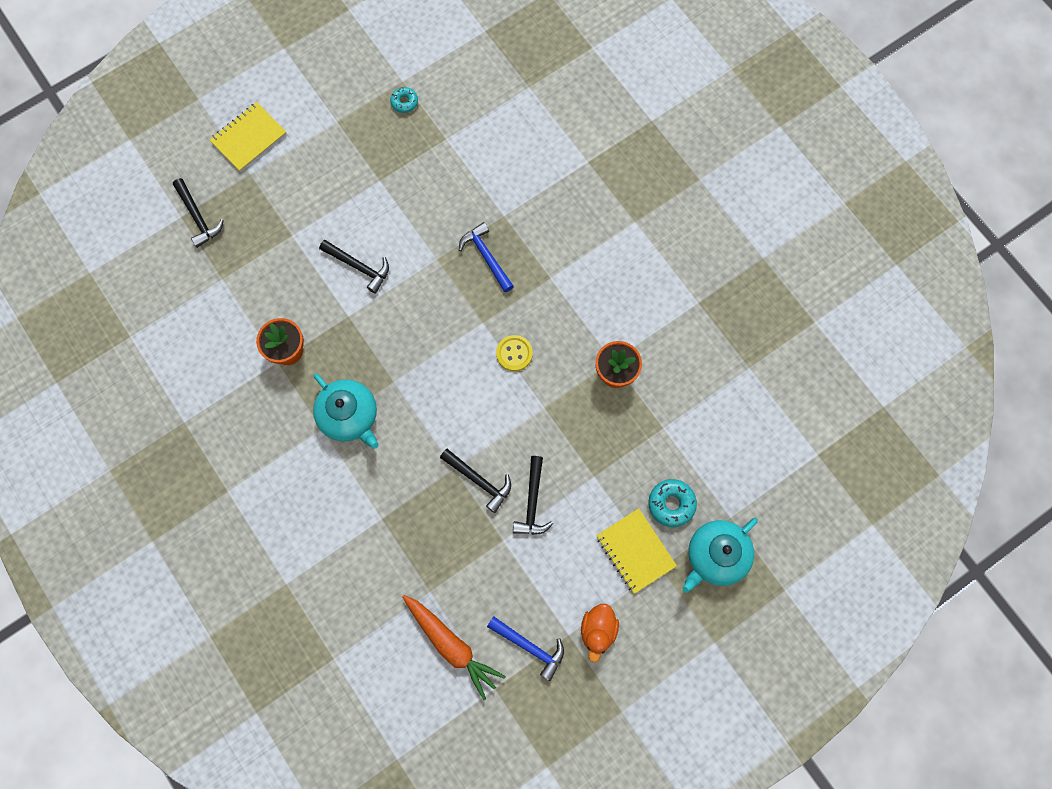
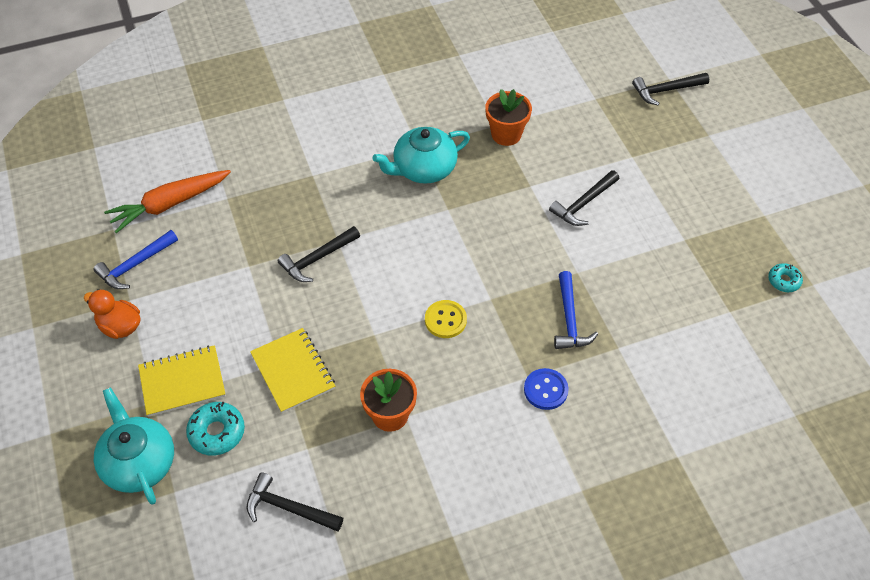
camera: 105 degrees right, 20 degrees down
yellow notebook [210,102,287,172] -> yellow notebook moved to [250,328,335,413]
blue hammer [459,222,514,292] -> blue hammer turned 105 degrees clockwise [554,271,598,349]
black hammer [513,456,553,535] -> black hammer moved to [246,472,343,532]
none -> blue button [524,368,569,410]

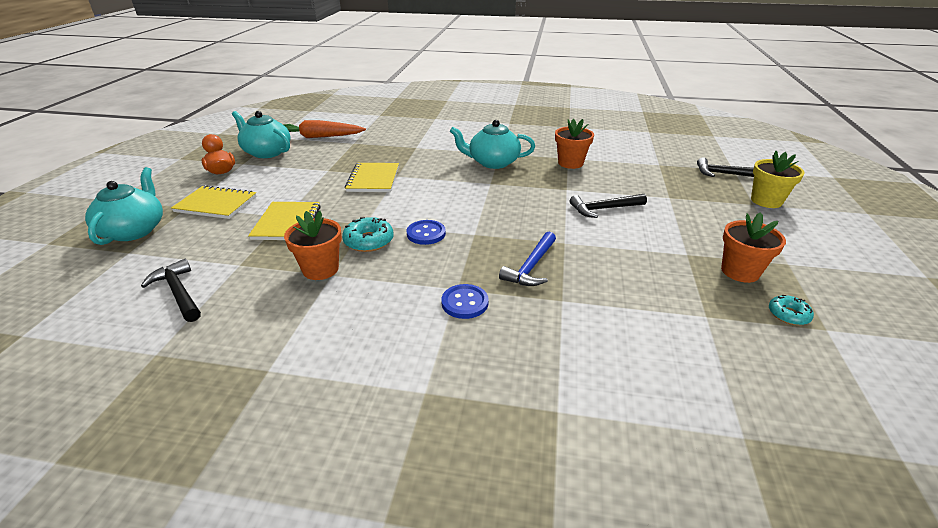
camera: 30 degrees right, 20 degrees down
blue hammer [93,230,178,289] -> turquoise teapot [232,111,291,158]
turquoise donut [186,402,245,456] -> turquoise donut moved to [342,217,393,252]
black hammer [278,226,360,282] -> yellow notebook [345,163,399,192]
yellow button [425,300,467,338] -> blue button [407,220,446,245]
none -> orange flower pot [721,212,786,283]
none -> yellow flower pot [751,150,804,208]

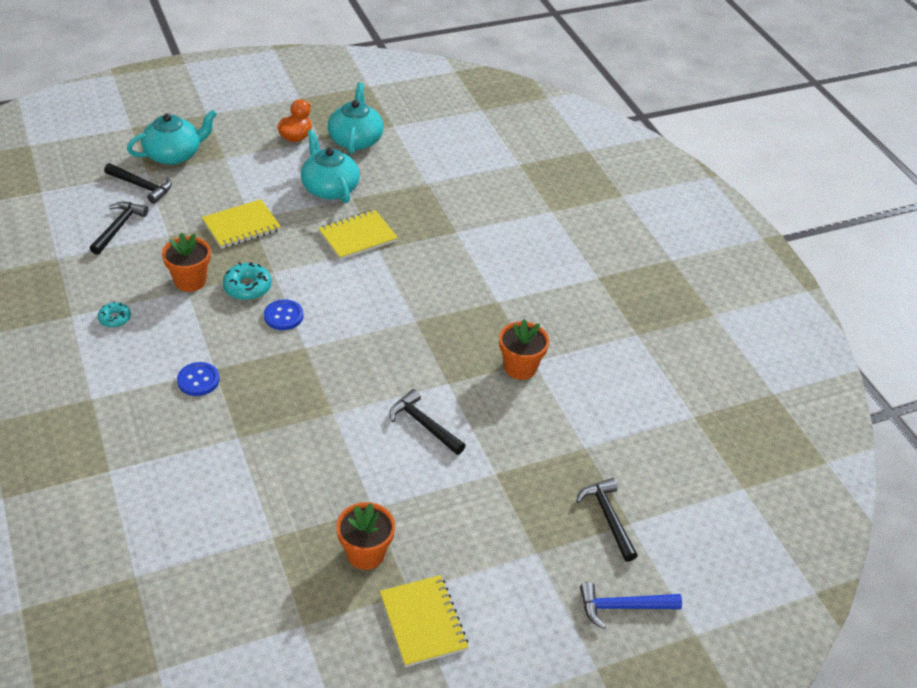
camera: 55 degrees right, 10 degrees up
yellow notebook [171,185,257,219] -> yellow notebook moved to [380,575,468,667]
orange carrot [284,120,366,138] -> none
turquoise teapot [450,120,535,169] -> turquoise teapot moved to [301,130,360,203]
blue hammer [499,232,556,286] -> blue hammer moved to [580,582,682,629]
yellow flower pot [751,150,804,208] -> none
turquoise donut [769,295,814,325] -> turquoise donut moved to [98,301,131,328]
none -> black hammer [104,163,172,204]

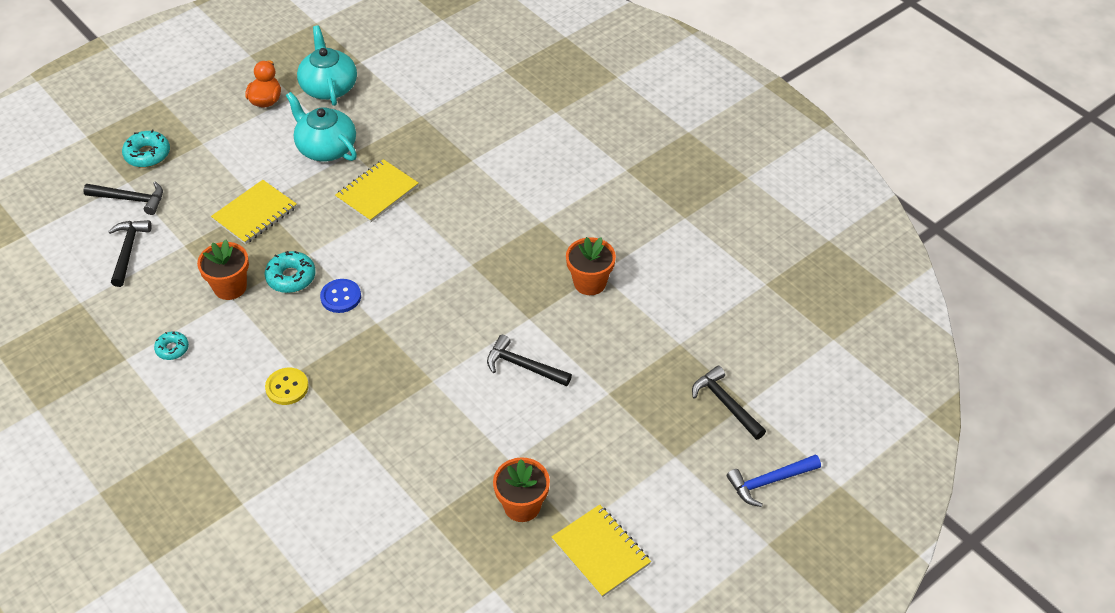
camera: 15 degrees left, 5 degrees up
turquoise teapot [127,110,217,165] -> turquoise donut [122,130,170,167]
blue button [177,362,220,396] -> yellow button [265,368,309,405]

